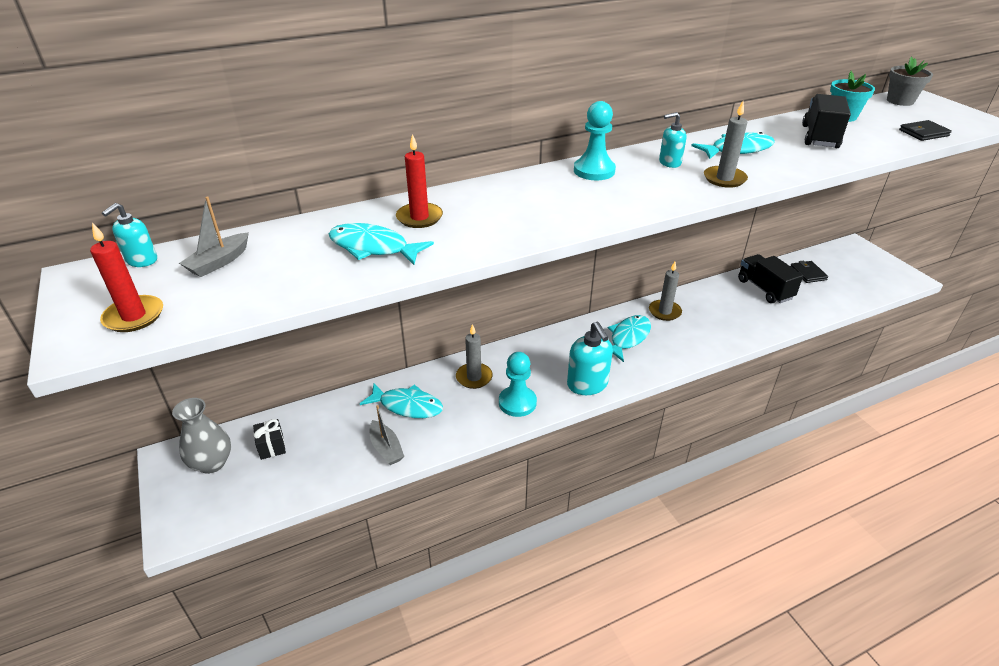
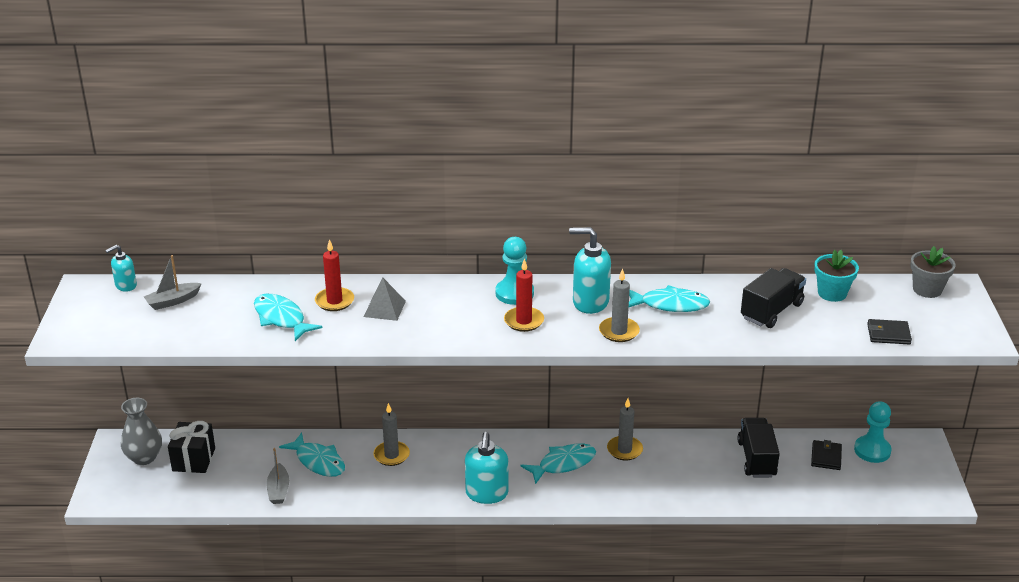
camera: 25 degrees right, 5 degrees down
red candle [90,222,163,332] -> red candle moved to [504,258,544,332]
black gift [253,419,286,460] -> black gift [168,421,215,473], size x1.60
turquoise pawn [499,352,537,417] -> turquoise pawn moved to [854,401,892,463]
turquoise soap dispenser [659,112,687,168] -> turquoise soap dispenser [569,227,611,314], size x1.74
none -> grey pyramid [364,278,406,321]

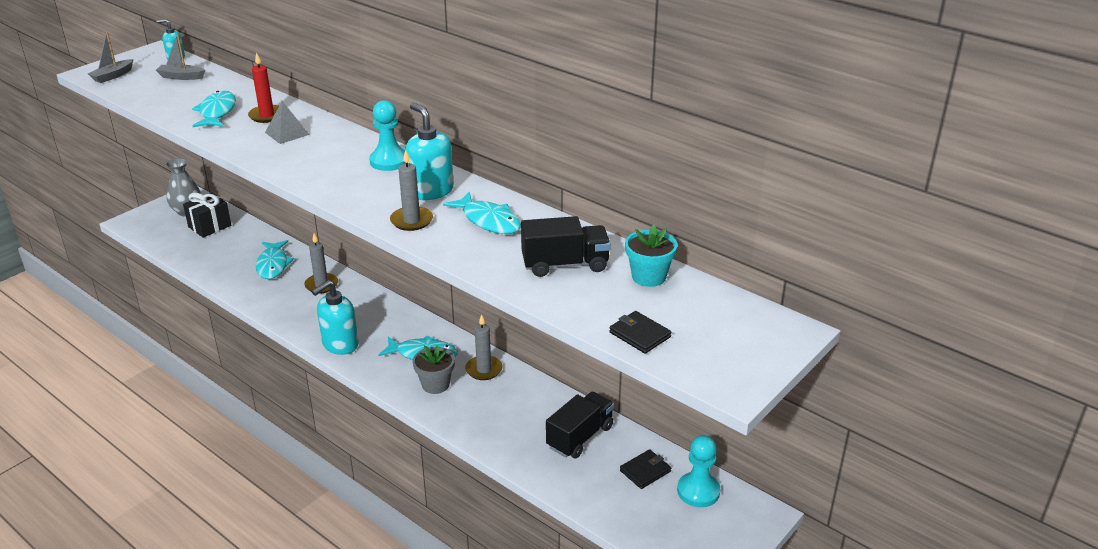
camera: 40 degrees right, 0 degrees up
grey boat [267,448,289,504] -> grey boat moved to [88,32,133,83]
red candle [504,258,544,332] -> none
grey flower pot [910,246,956,298] -> grey flower pot moved to [413,345,455,394]

